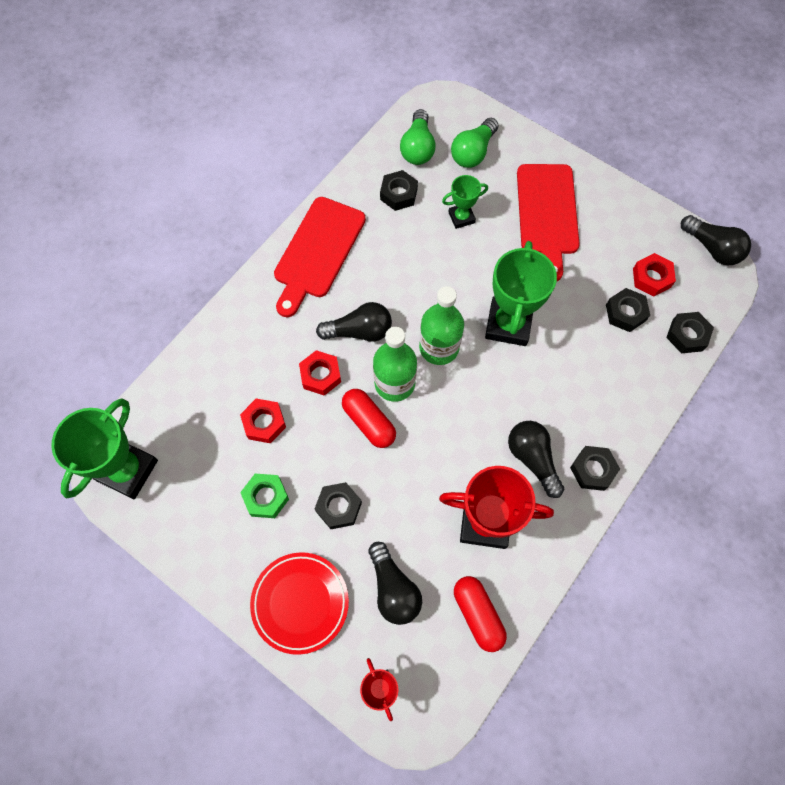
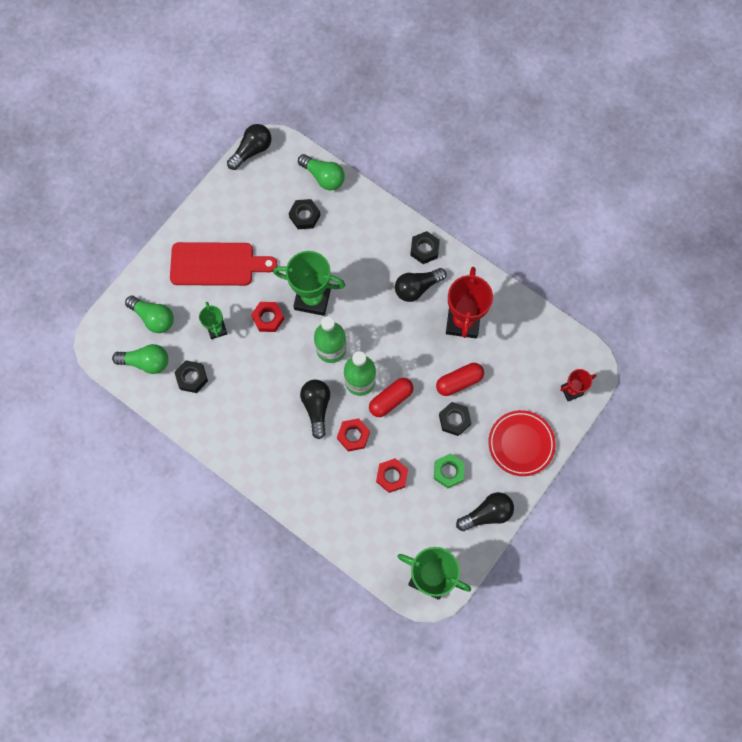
camera: 90 degrees left, 5 degrees up
red cutting board [274,197,366,317] -> none
black light bulb [368,542,422,625] -> black light bulb moved to [456,492,514,531]
red capsule [454,576,507,652] -> red capsule moved to [436,363,484,396]
red nut [633,253,676,297] -> red nut moved to [251,302,284,332]
black nut [666,312,714,353] -> green light bulb [298,154,345,190]

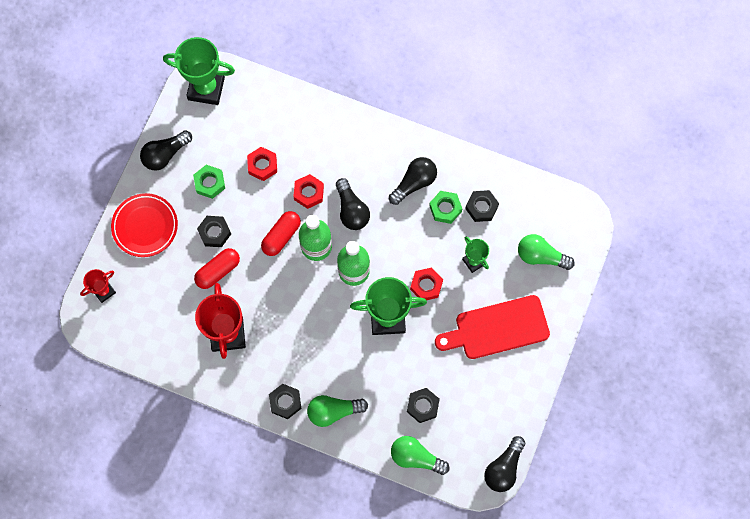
camera: 165 degrees right, 0 degrees up
green light bulb [112,344,168,374] -> green light bulb moved to [307,395,368,427]
black light bulb [395,268,447,302] -> black light bulb moved to [389,157,437,205]
none -> green nut [429,191,462,224]

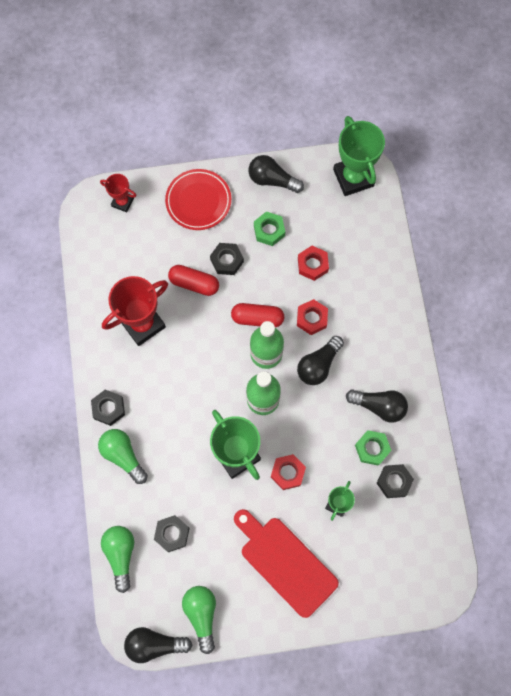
camera: 60 degrees right, 0 degrees up
green light bulb [518,234,575,270] -> green light bulb moved to [182,586,216,654]

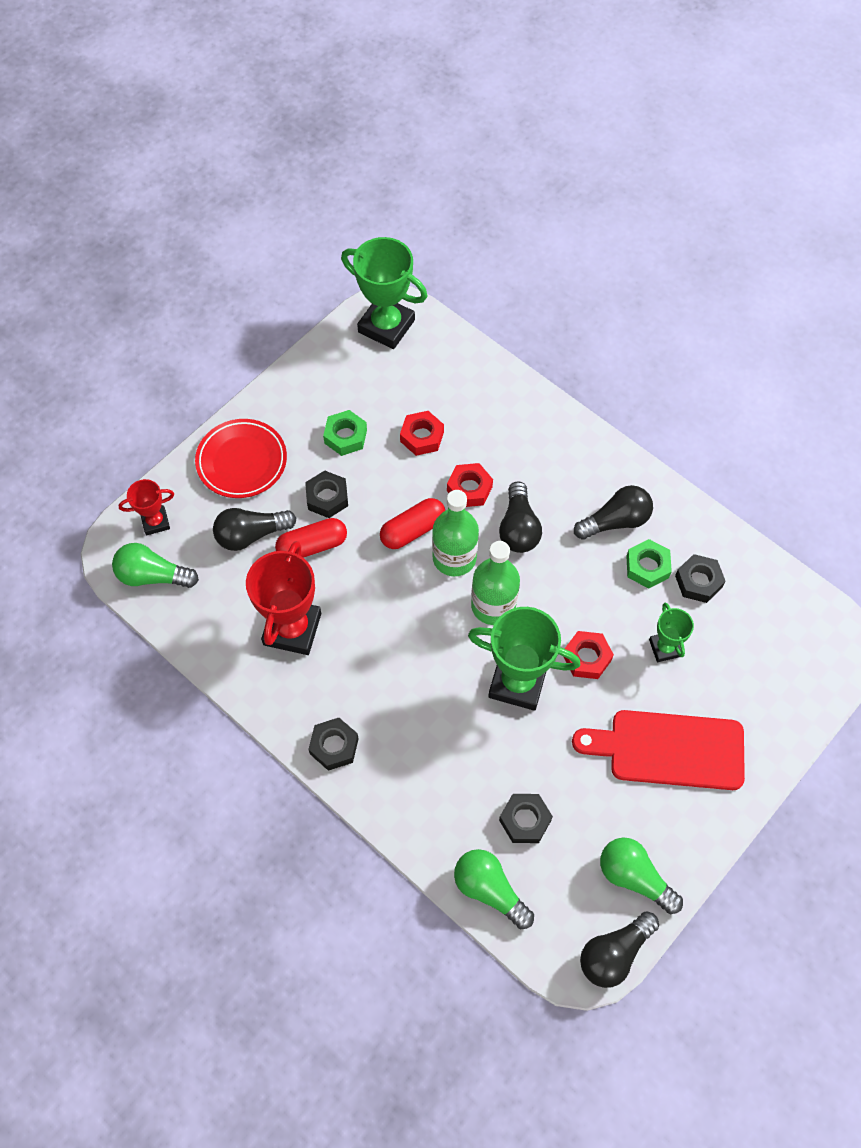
camera: 40 degrees left, 10 degrees down
green light bulb [98,429,148,484] -> green light bulb moved to [112,543,199,588]
black light bulb [249,155,304,193] -> black light bulb moved to [213,508,296,551]

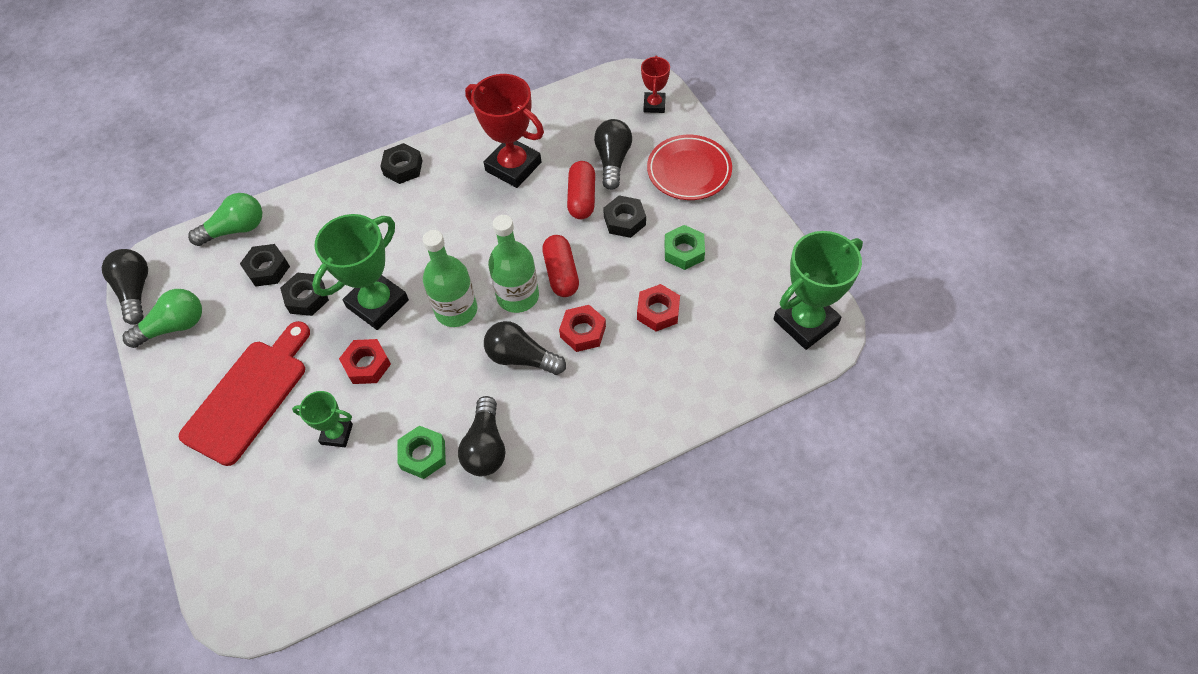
camera: 115 degrees right, 5 degrees down
green light bulb [112,543,199,588] -> none
black nut [675,554,726,603] -> black nut moved to [280,273,329,316]

